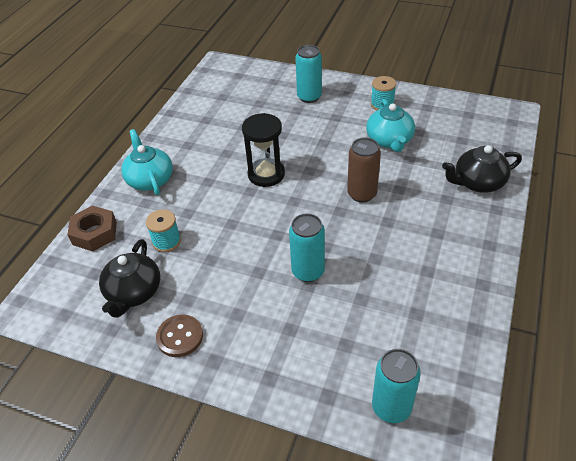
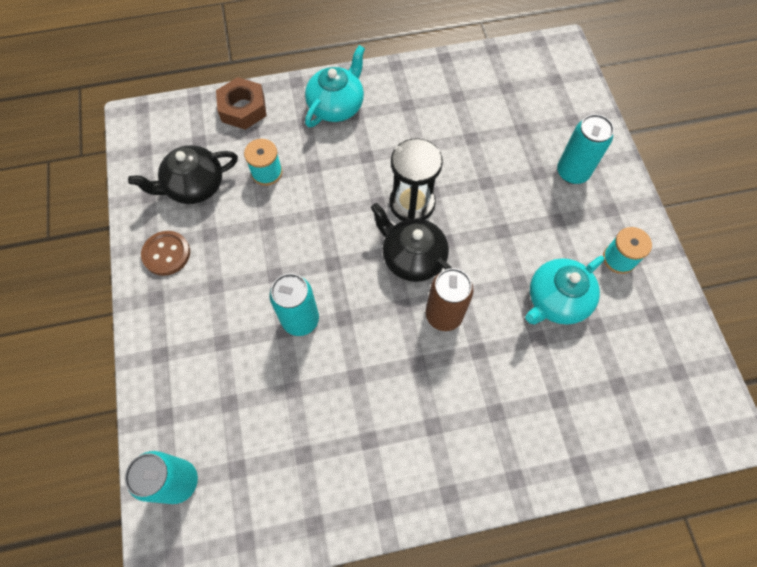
camera: 55 degrees right, 20 degrees up
black teapot [442,145,522,193] -> black teapot moved to [371,203,452,282]

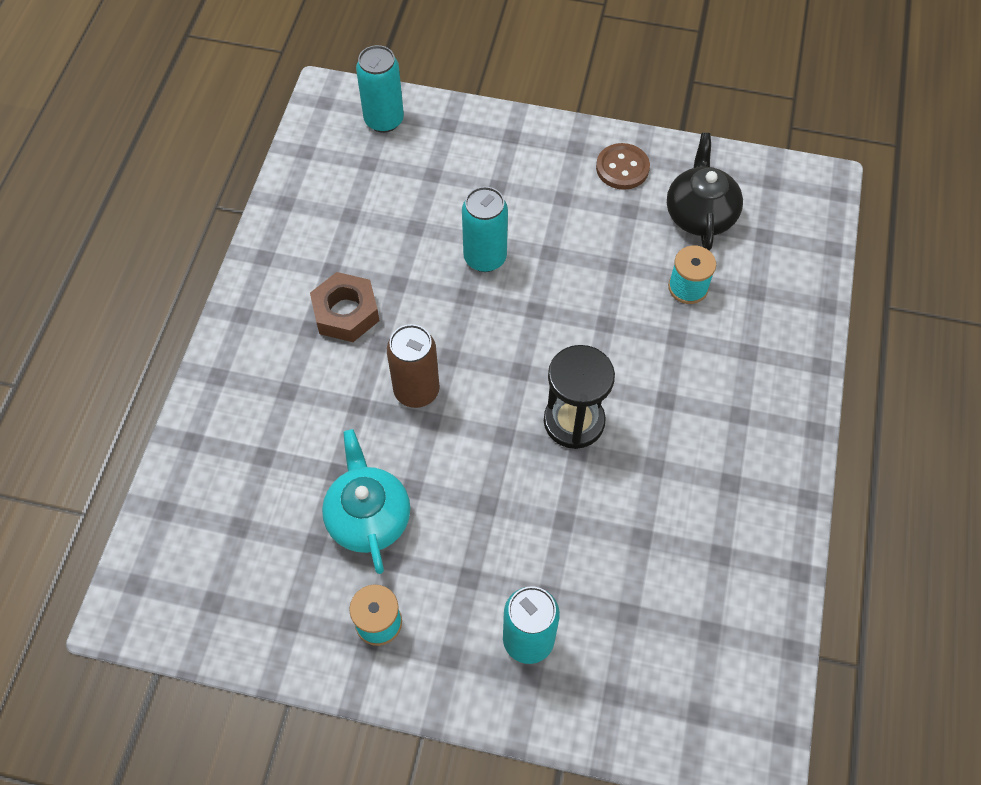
camera: 115 degrees right, 5 degrees down
brown nut [216,77,267,130] -> brown nut moved to [310,272,379,342]
turquoise teapot [305,45,365,127] -> none
black teapot [371,203,452,282] -> none

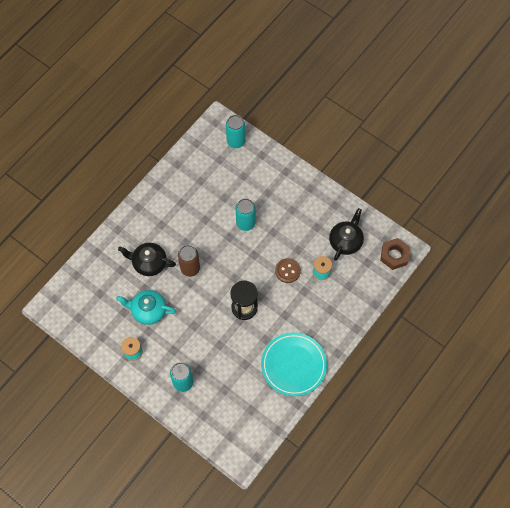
camera: 25 degrees right, 5 degrees up
brown nut [310,272,379,342] -> brown nut moved to [380,238,410,270]
turquoise teapot [322,429,411,574] -> turquoise teapot turned 90 degrees counterclockwise [116,290,176,325]
brown button [596,143,650,190] -> brown button moved to [275,258,301,283]
none -> black teapot [118,243,176,276]
none -> turquoise plate [261,333,327,396]

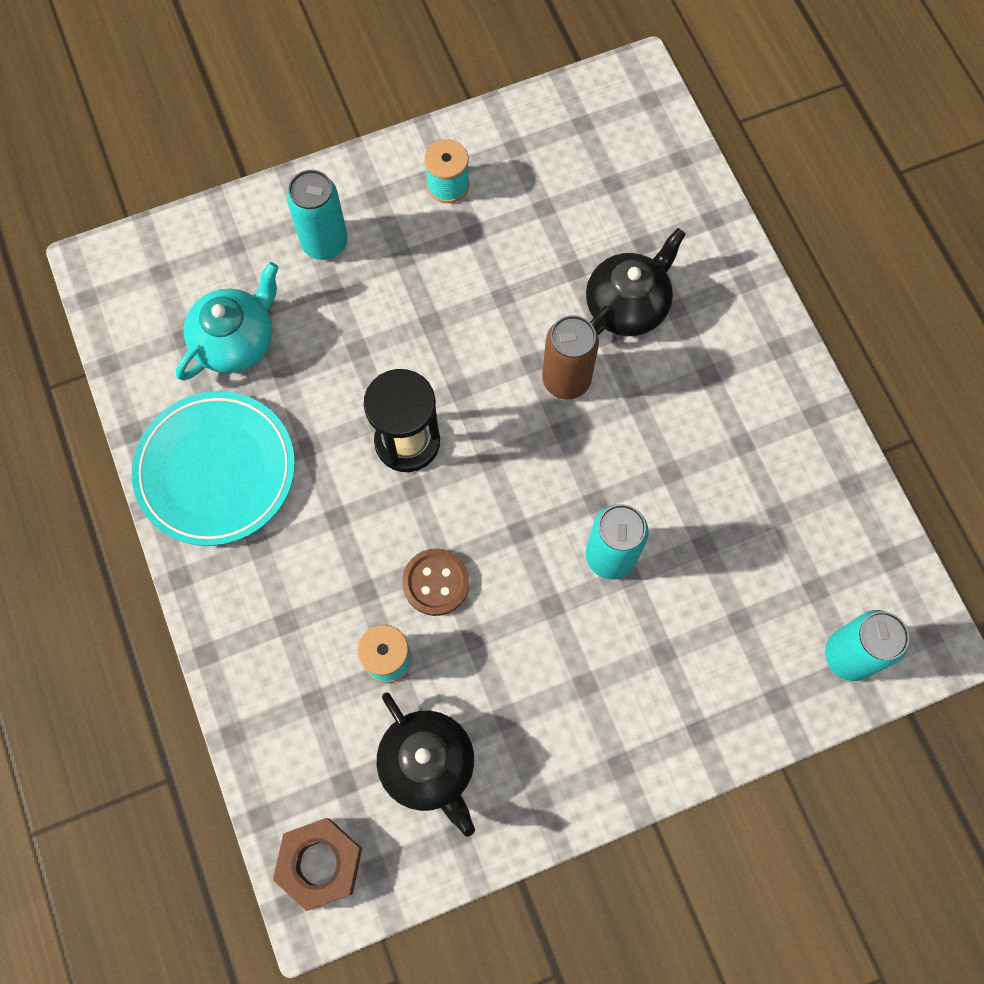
camera: 120 degrees right, 5 degrees up
turquoise teapot [116,290,176,325] -> turquoise teapot moved to [176,262,279,381]

